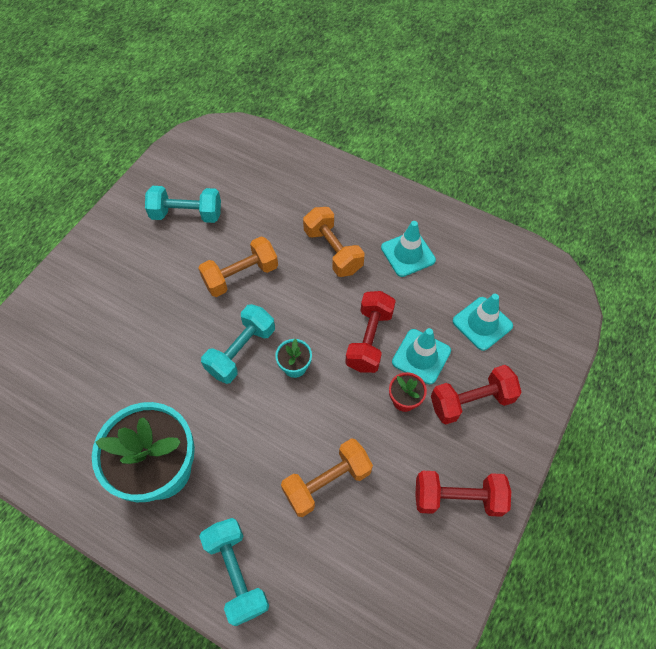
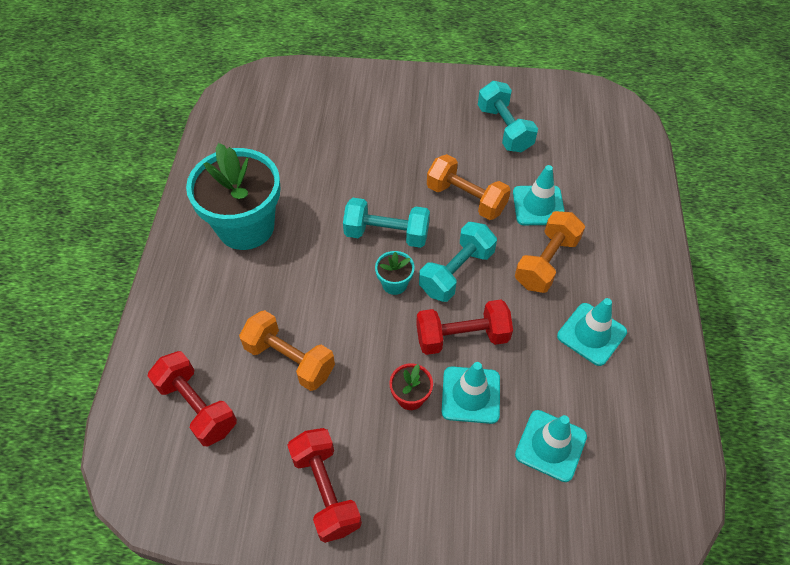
camera: 65 degrees right, 5 degrees down
turquoise dumbbell [199,518,269,626] -> turquoise dumbbell moved to [419,222,497,302]
red dumbbell [431,365,522,424] -> red dumbbell moved to [147,351,237,446]
none -> turquoise traffic cone [513,165,565,225]

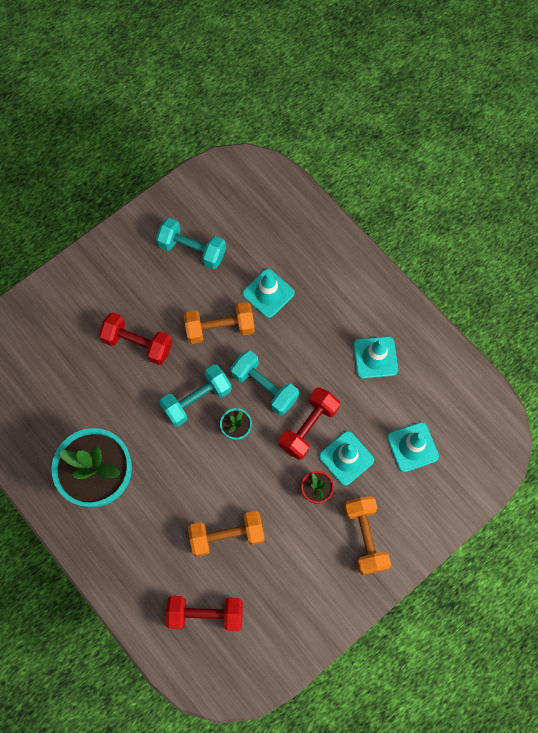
camera: 45 degrees left, 15 degrees up
red dumbbell [287,428,362,543] -> red dumbbell moved to [99,312,172,365]
turquoise dumbbell [419,222,497,302] -> turquoise dumbbell turned 45 degrees counterclockwise [230,350,299,415]
orange dumbbell [515,211,585,293] -> orange dumbbell moved to [344,496,391,575]

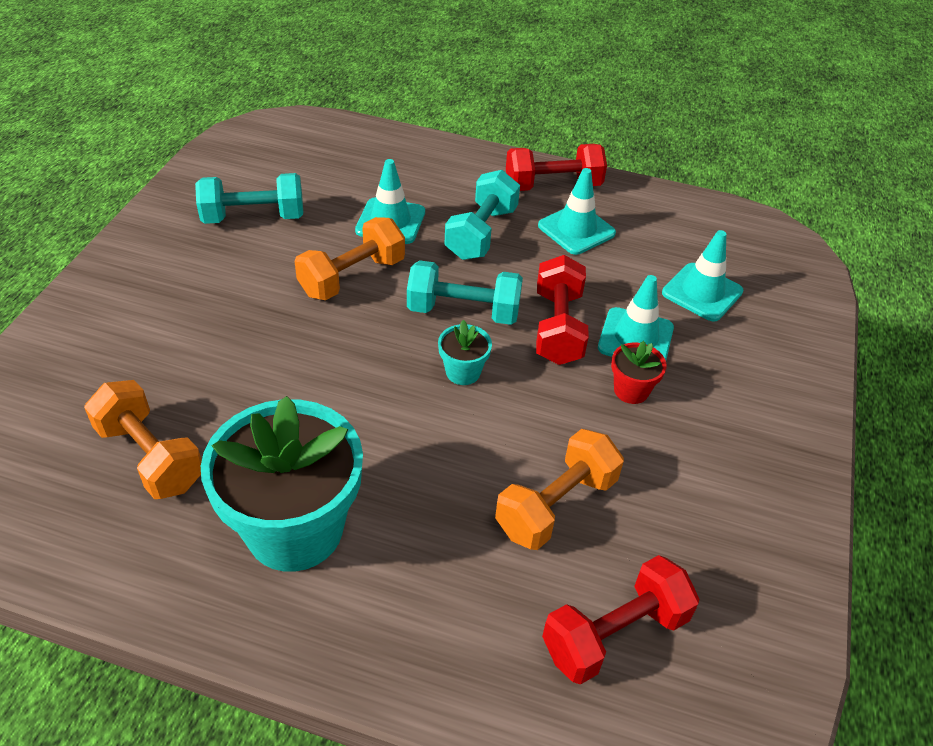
camera: 35 degrees left, 25 degrees down
red dumbbell [99,312,172,365] -> red dumbbell moved to [506,144,607,191]
turquoise dumbbell [159,365,232,427] -> turquoise dumbbell moved to [445,170,520,260]
orange dumbbell [344,496,391,575] -> orange dumbbell moved to [84,380,202,499]

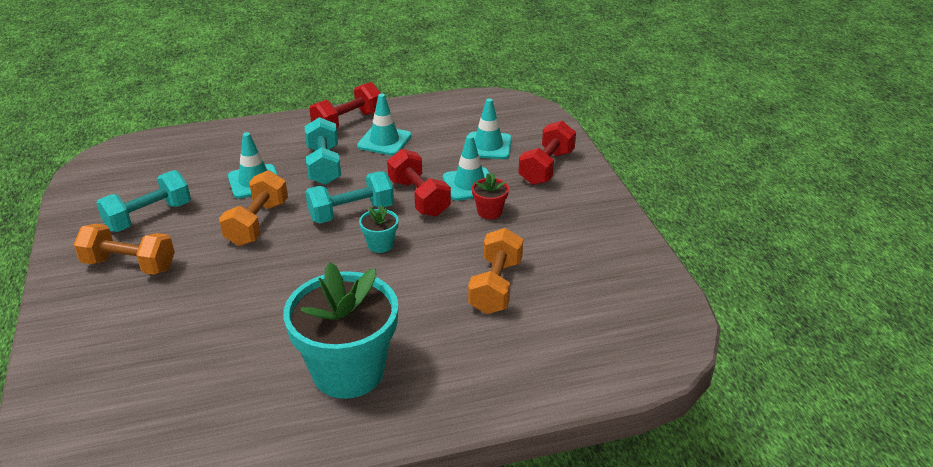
camera: 30 degrees left, 10 degrees down
orange dumbbell [84,380,202,499] -> orange dumbbell moved to [74,224,175,275]
red dumbbell [542,555,699,684] -> red dumbbell moved to [519,121,576,185]

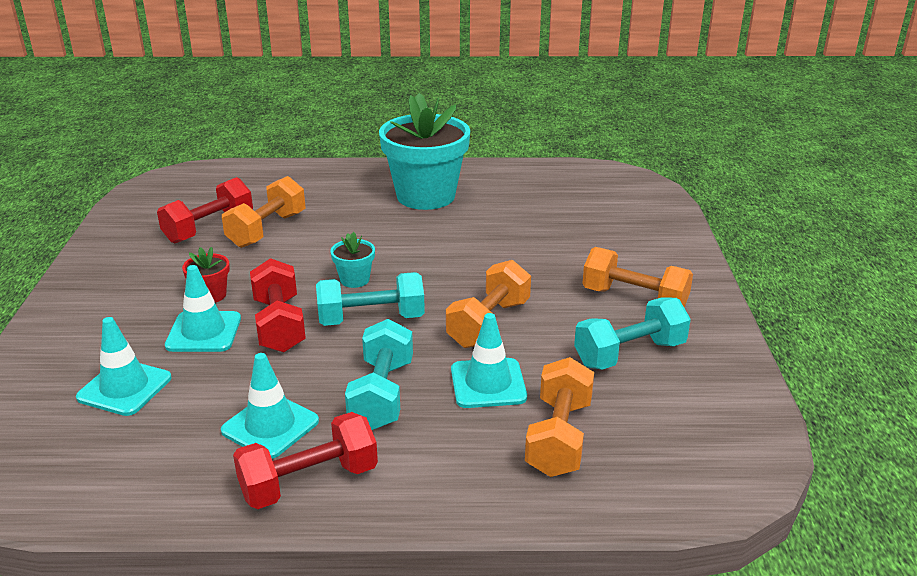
camera: 165 degrees left, 5 degrees down
red dumbbell [519,121,576,185] -> red dumbbell moved to [157,177,253,243]
none -> orange dumbbell [525,357,594,477]

